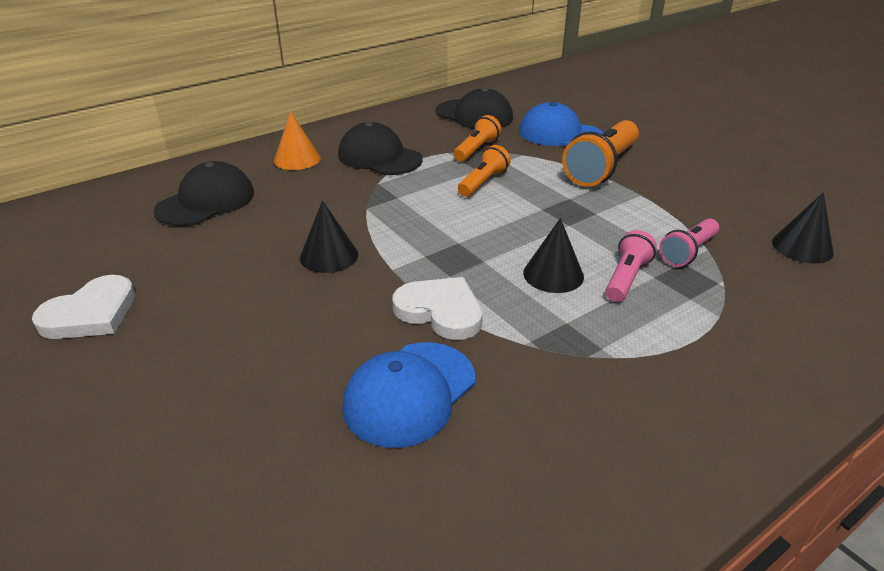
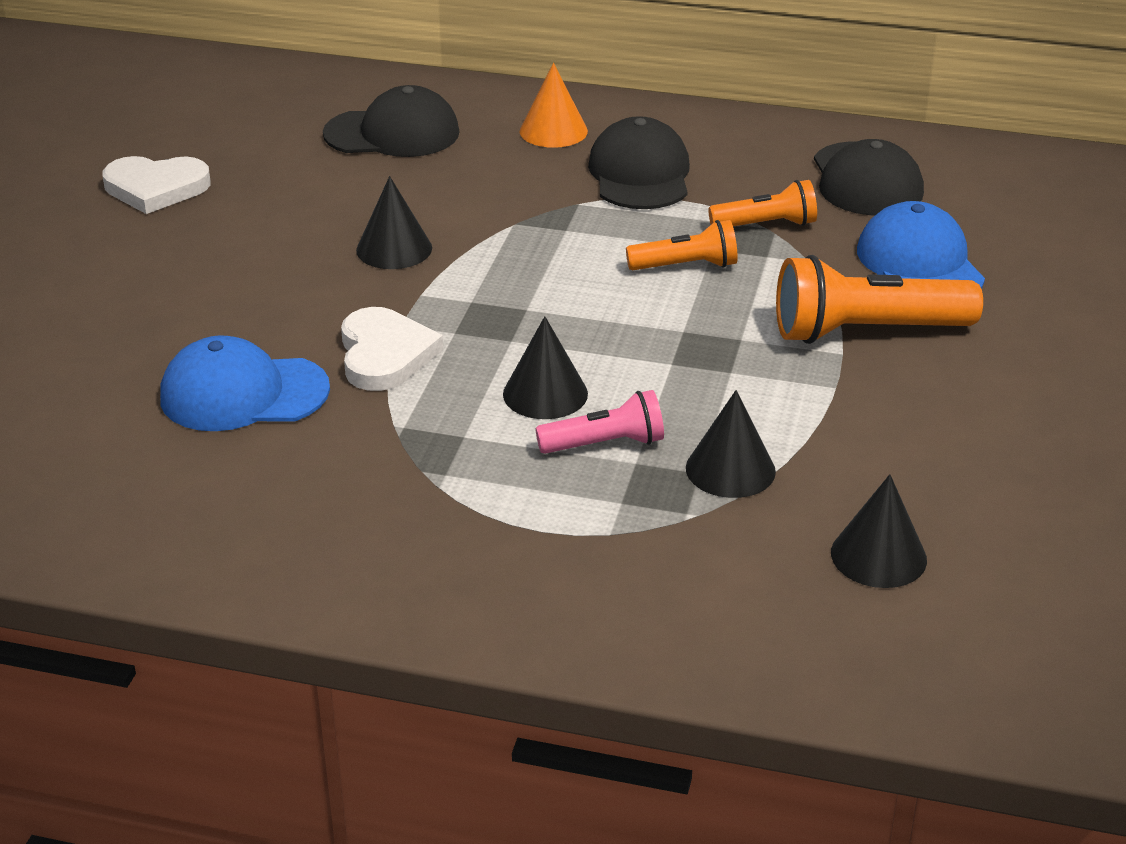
camera: 50 degrees right, 0 degrees up
pink flashlight [659,218,719,267] -> black cone [686,390,776,498]

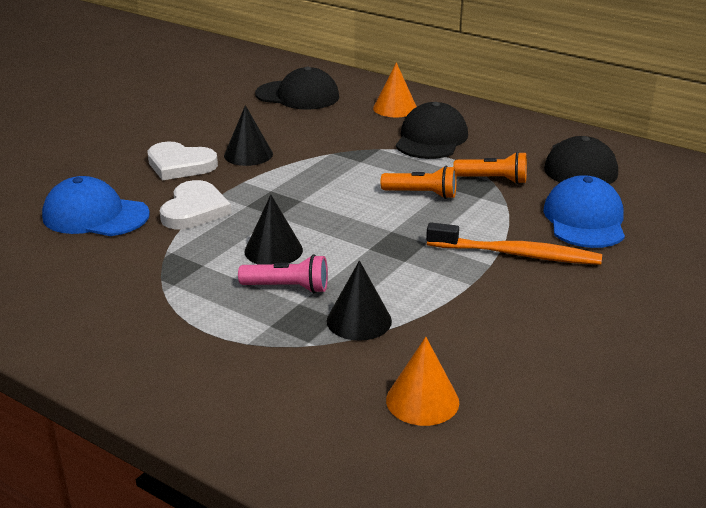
camera: 20 degrees right, 5 degrees down
white heart [102,156,211,214] -> white heart moved to [147,141,218,180]
orange flashlight [776,255,983,344] -> orange toothbrush [426,222,602,265]
black cone [831,474,927,588] -> orange cone [386,337,459,426]

